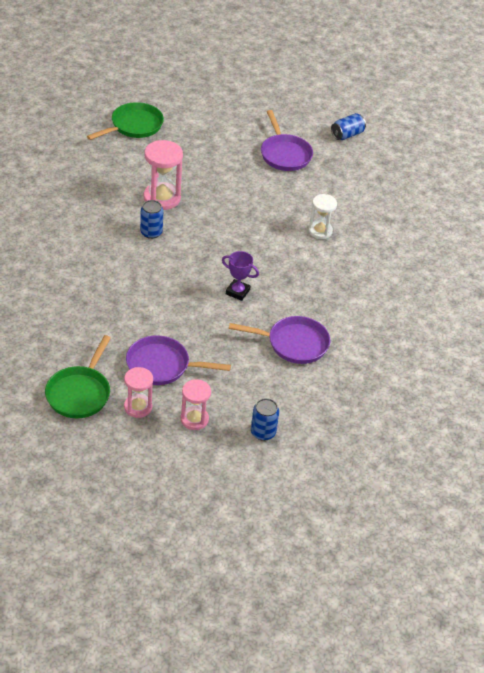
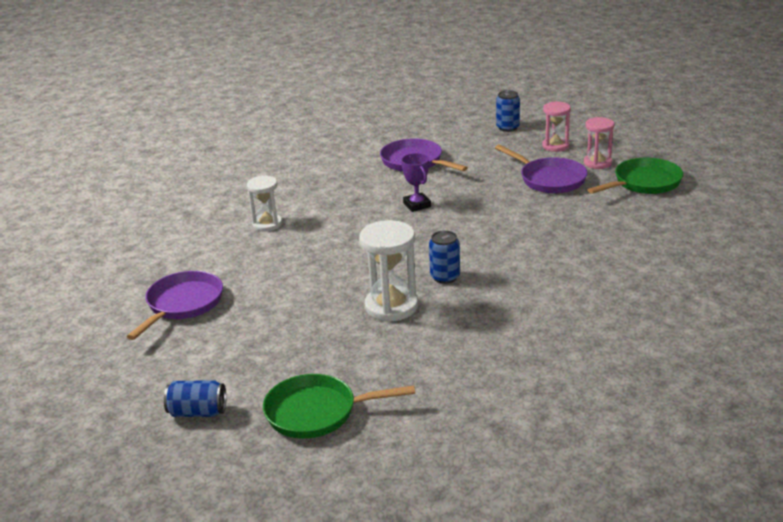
camera: 135 degrees left, 15 degrees down
pink hourglass [144,140,183,210] -> white hourglass [359,220,418,322]
blue can [331,113,366,140] -> blue can moved to [164,381,226,417]

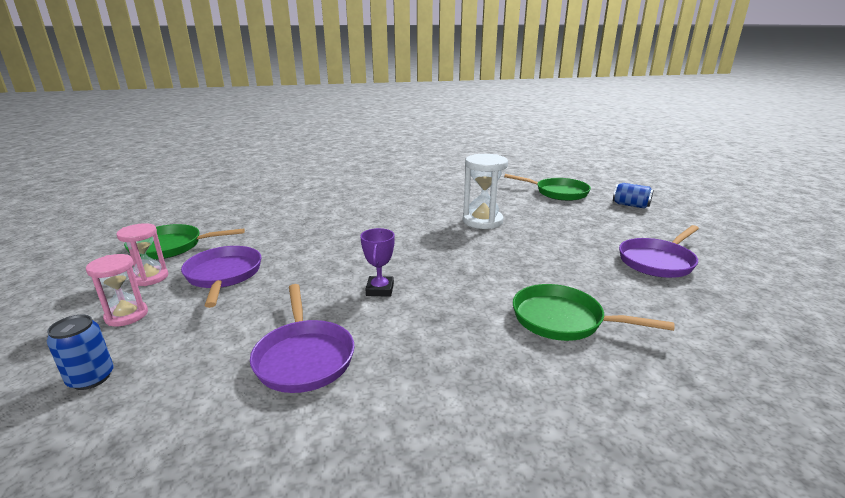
camera: 155 degrees left, 5 degrees down
white hourglass [247,175,282,232] -> green pan [513,284,674,341]
blue can [429,231,460,284] -> none

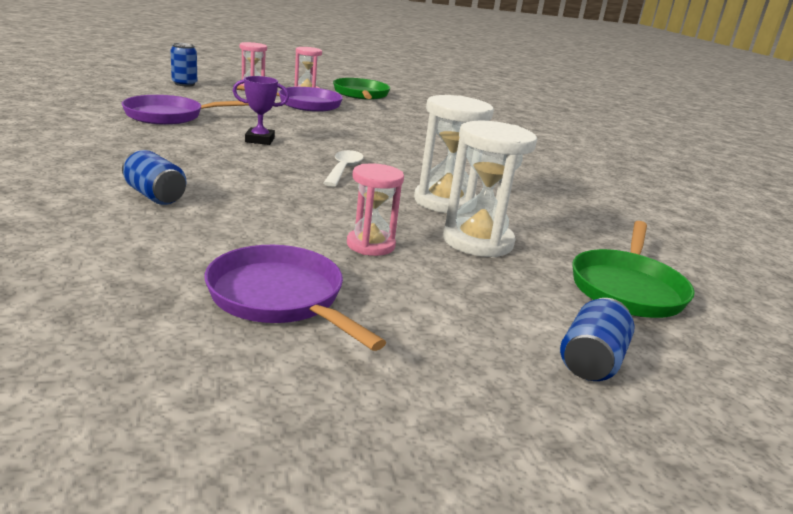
camera: 85 degrees right, 0 degrees up
green pan [513,284,674,341] -> blue can [122,150,186,205]
none -> white spoon [323,150,364,187]
none -> pink hourglass [347,164,404,256]
none -> white hourglass [443,121,537,258]

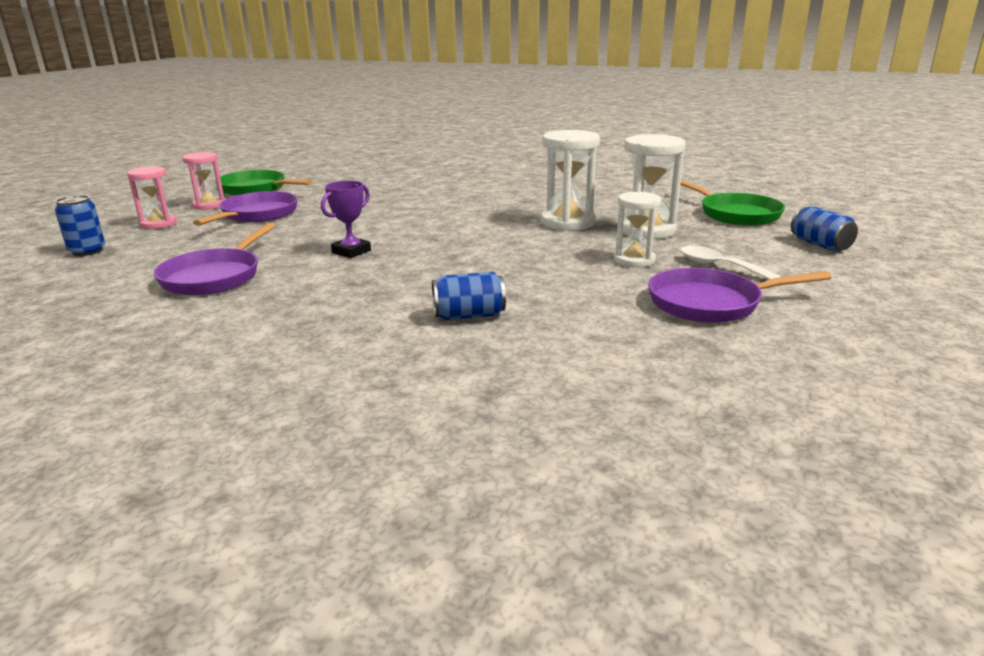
camera: 50 degrees left, 0 degrees up
white spoon [323,150,364,187] -> white spoon moved to [680,246,782,280]
pink hourglass [347,164,404,256] -> white hourglass [614,192,661,267]

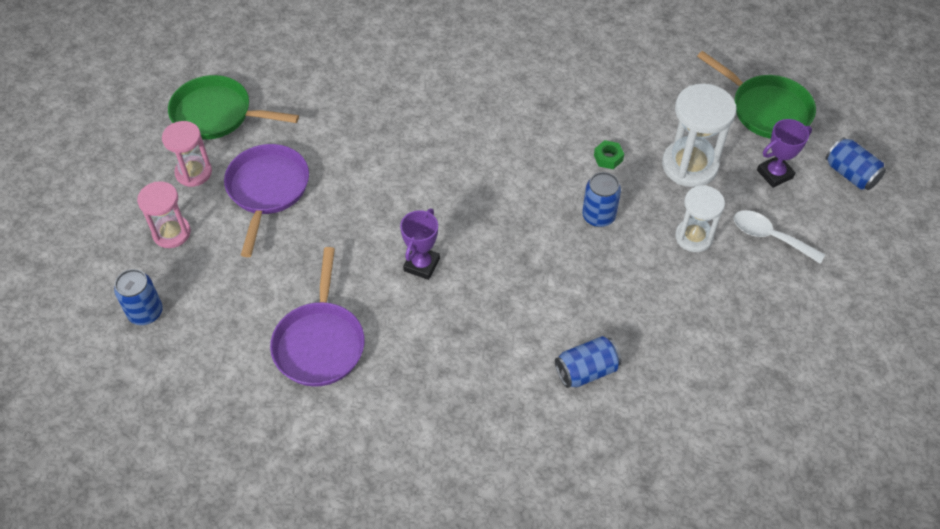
camera: 15 degrees left, 30 degrees up
white hourglass [541,130,600,231] -> green nut [594,140,624,169]
purple pan [648,268,832,323] -> none
none -> blue can [582,172,621,227]
none -> purple trophy [757,119,812,188]

